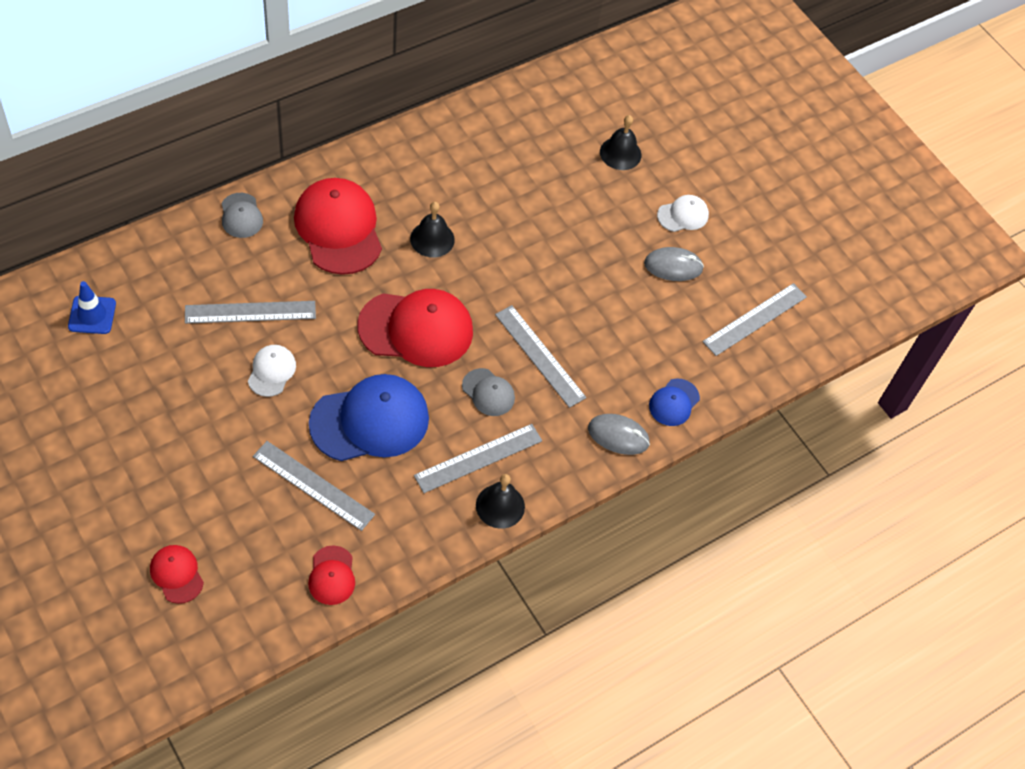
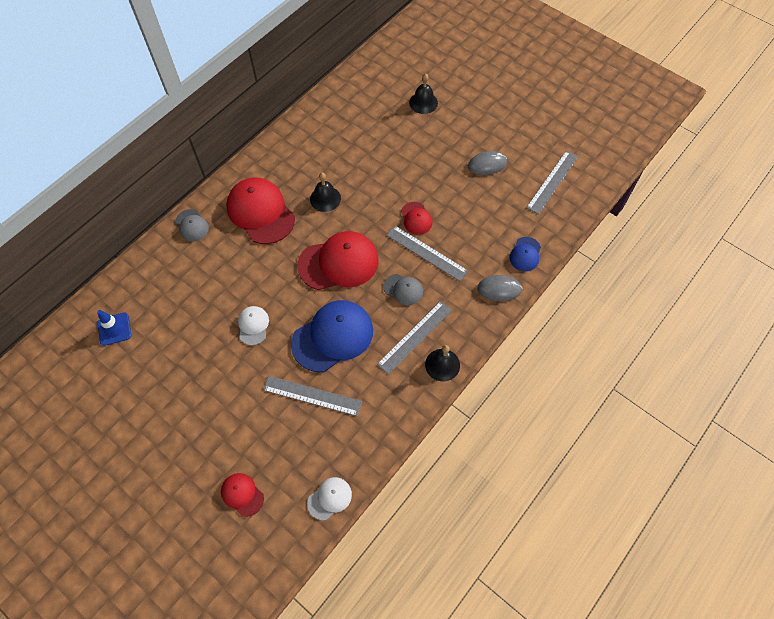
camera: 10 degrees left, 5 degrees up
grey ruler [185,301,316,324] -> none
red cap [308,545,355,605] -> red cap moved to [401,202,432,235]
white cap [657,195,709,232] -> white cap moved to [307,477,352,520]

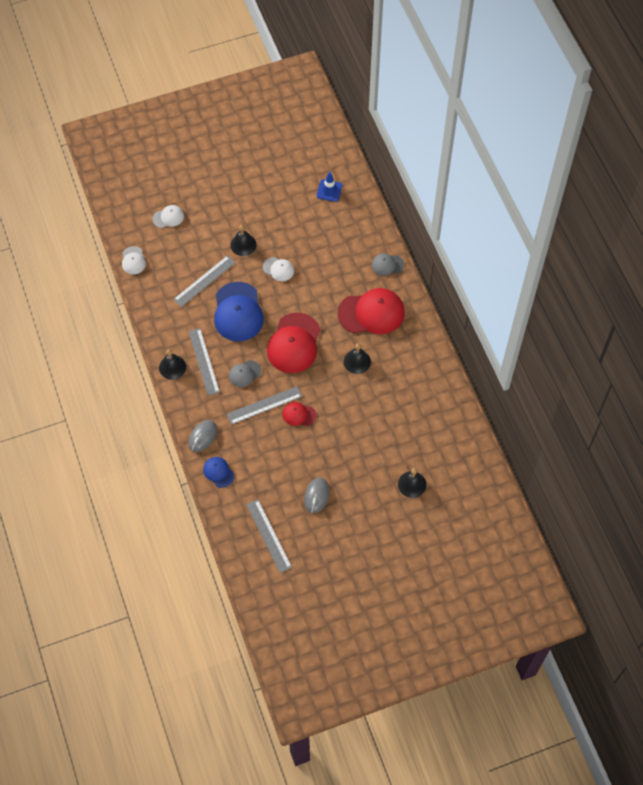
camera: 120 degrees right, 0 degrees up
red cap [221,473,264,517] -> white cap [152,205,184,228]
none -> black bell [230,225,257,256]

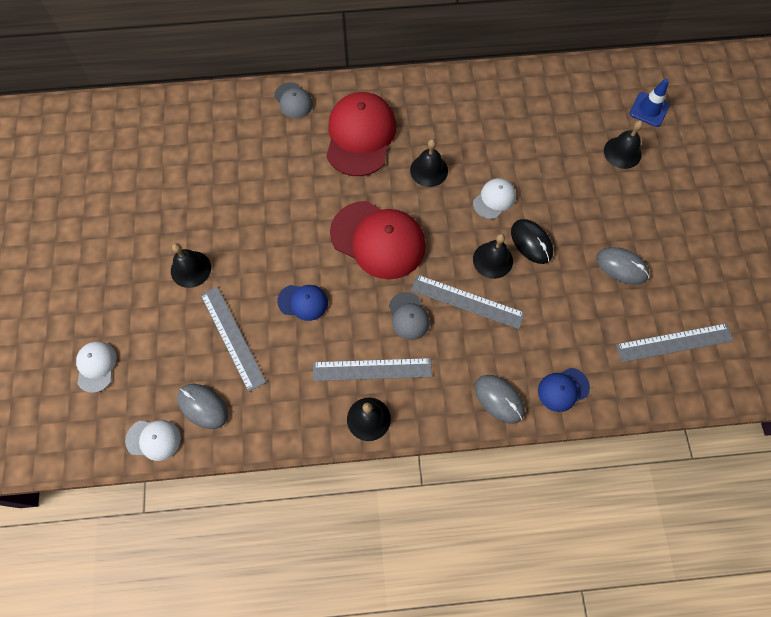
camera: 75 degrees left, 5 degrees up
blue cap [214,282,264,341] -> blue cap [277,285,328,321], size x0.49
grey ruler [227,386,302,425] -> grey ruler turned 60 degrees counterclockwise [411,275,525,329]
white cap [263,257,294,281] -> white cap moved to [473,178,516,219]
red cap [282,402,316,426] -> black bell [473,234,513,279]
blue traffic cone [316,172,342,202] -> blue traffic cone moved to [629,78,670,127]
grey cap [372,253,404,276] -> grey cap turned 45 degrees counterclockwise [274,82,313,119]
none -> grey mouse [177,384,228,429]
none -> black mouse [511,219,553,264]

